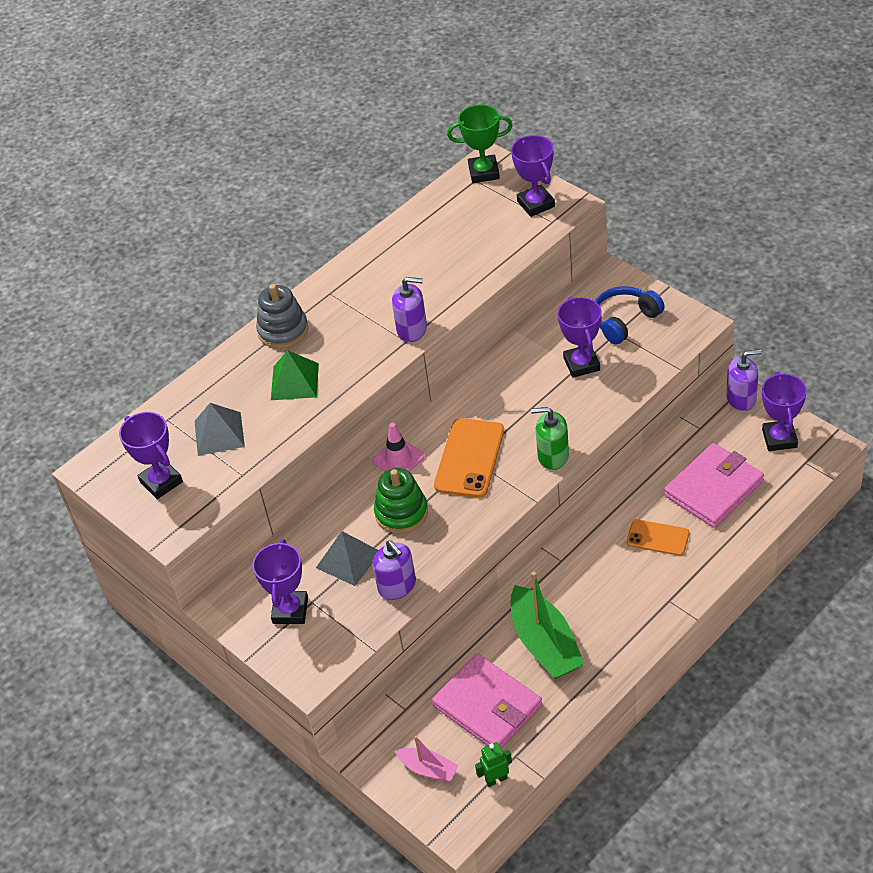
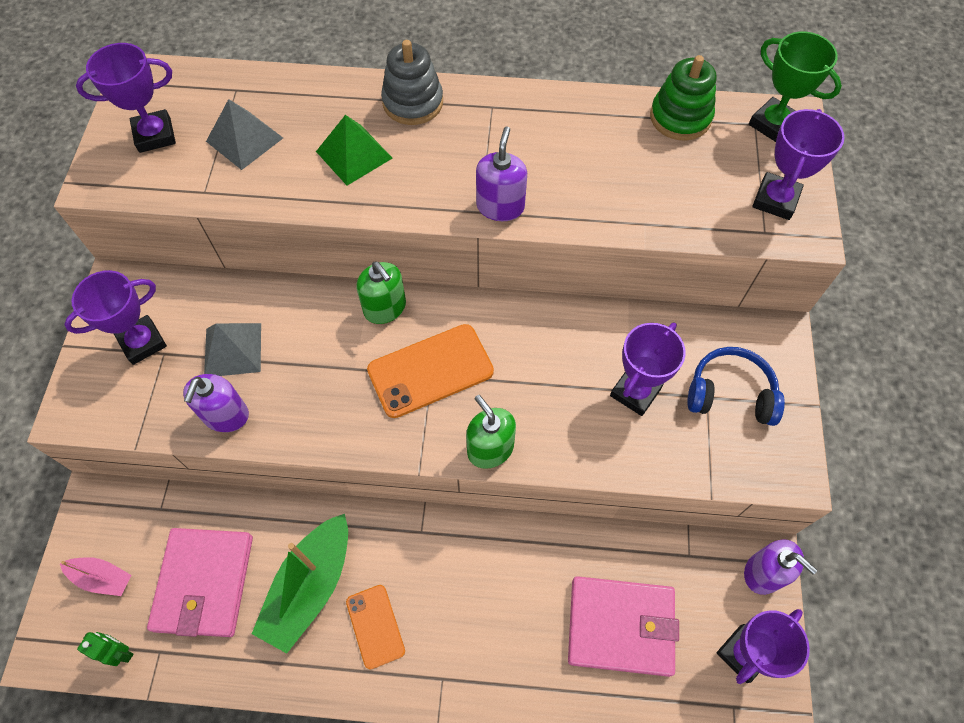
camera: 45 degrees right, 15 degrees up
purple trophy [119,412,183,499] -> purple trophy turned 60 degrees clockwise [76,43,176,153]
pink traffic cone [372,423,425,472] -> green soap dispenser [356,261,406,324]
green stacking toy [374,468,428,534] -> green stacking toy moved to [650,55,717,141]
purple soap dispenser [392,277,427,342] -> purple soap dispenser turned 135 degrees counterclockwise [476,127,527,221]
pink boat [395,736,458,782] -> pink boat turned 60 degrees counterclockwise [60,557,131,596]
orange phone [626,519,689,556] -> orange phone moved to [346,585,405,669]

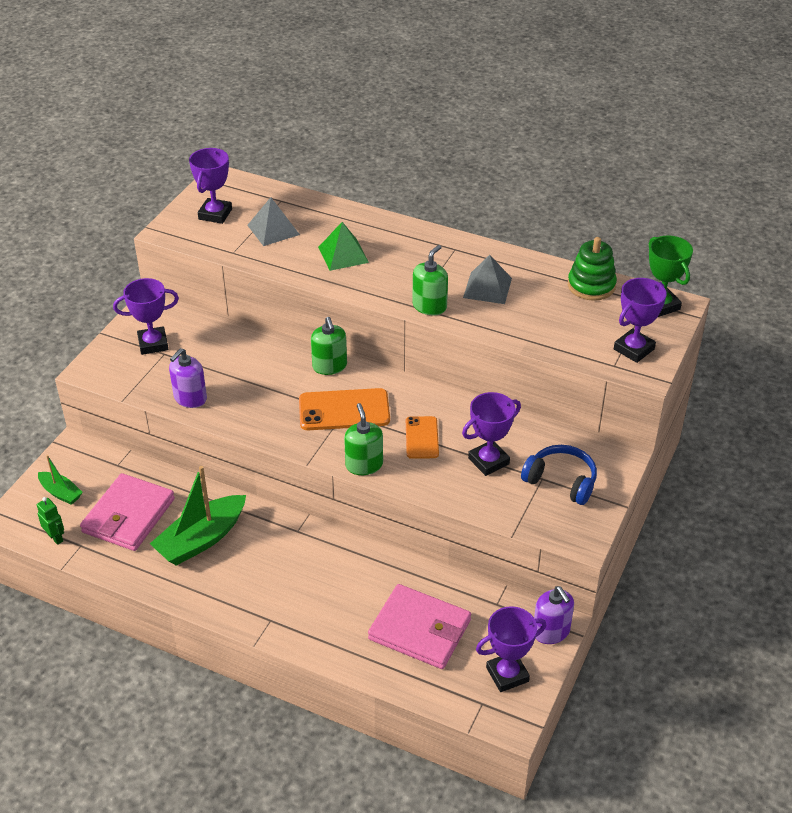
camera: 20 degrees right, 20 degrees down
pink boat [60,557,131,596] -> green boat [38,455,83,505]
purple trophy [76,43,176,153] -> purple trophy turned 75 degrees counterclockwise [189,148,232,224]
grey pyramid [204,323,261,376] -> grey pyramid moved to [463,255,512,304]
orange phone [346,585,405,669] -> orange phone moved to [406,416,439,459]
grey stacking toy [381,40,443,125] -> none
purple soap dispenser [476,127,527,221] -> green soap dispenser [412,245,448,315]

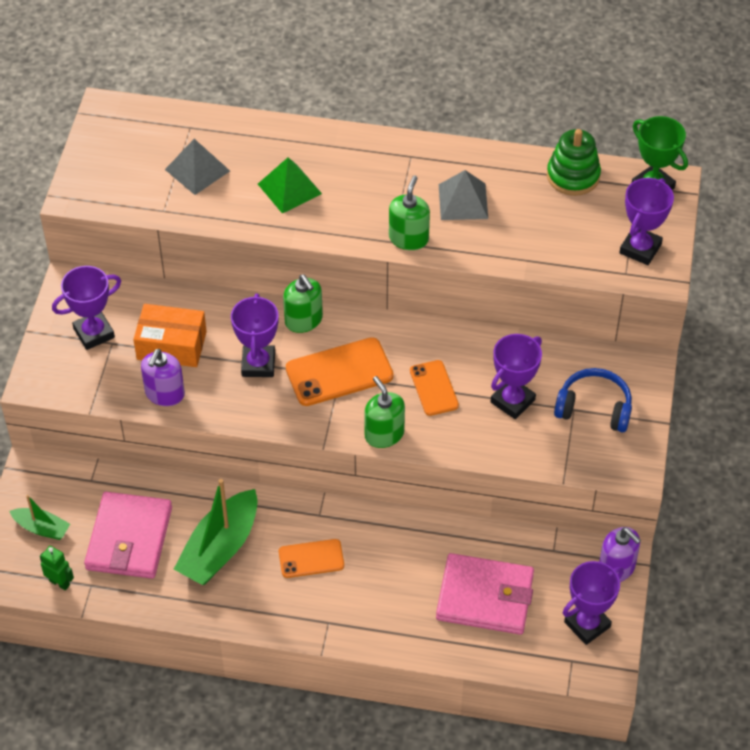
camera: 15 degrees left, 10 degrees up
purple trophy [189,148,232,224] -> purple trophy moved to [231,293,279,377]
none -> orange box [133,304,207,367]
none -> orange phone [279,539,344,578]

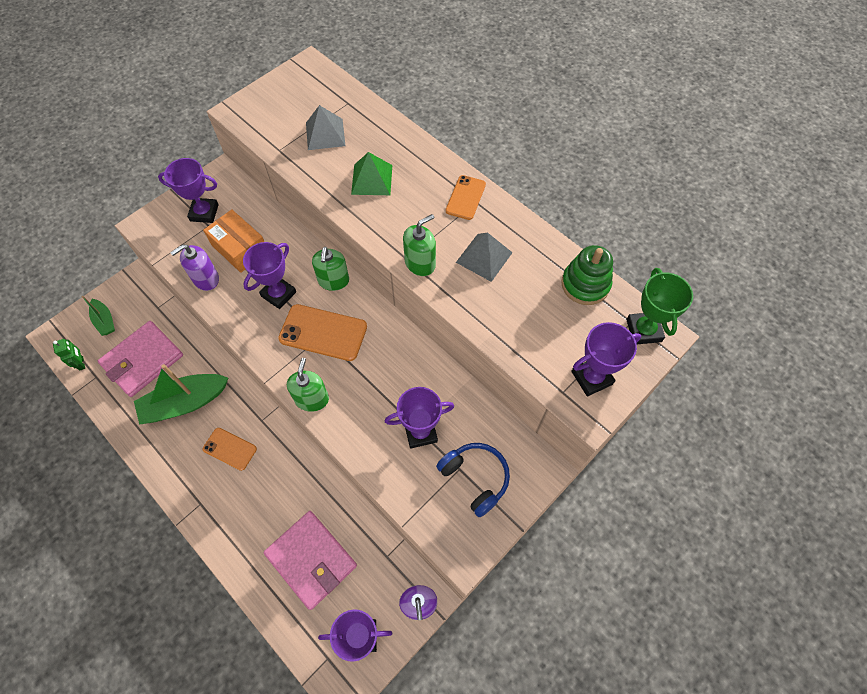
camera: 35 degrees right, 10 degrees up
orange phone [410,360,459,416] -> orange phone moved to [446,175,486,220]

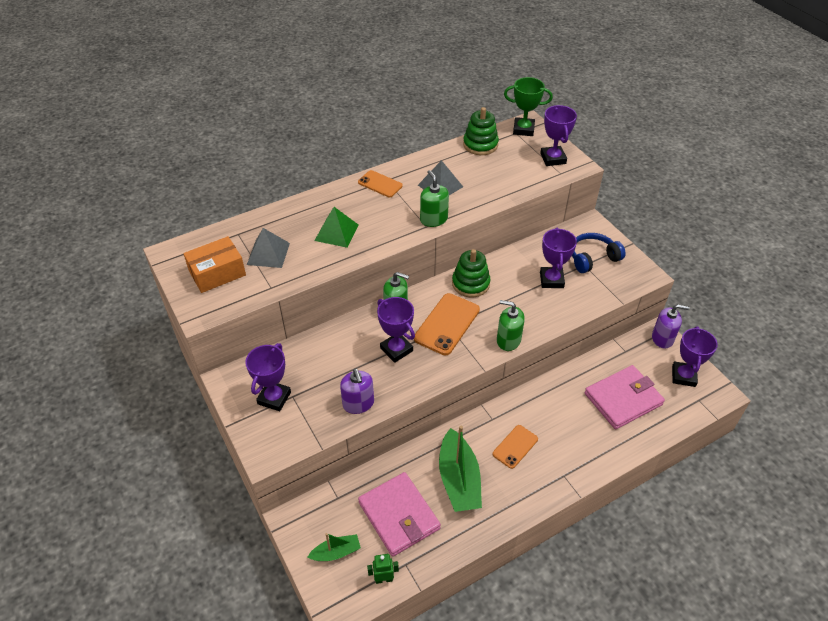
camera: 75 degrees left, 15 degrees down
orange box [203,209,264,273] -> orange box moved to [183,236,246,293]
none -> green stacking toy [452,249,490,297]

